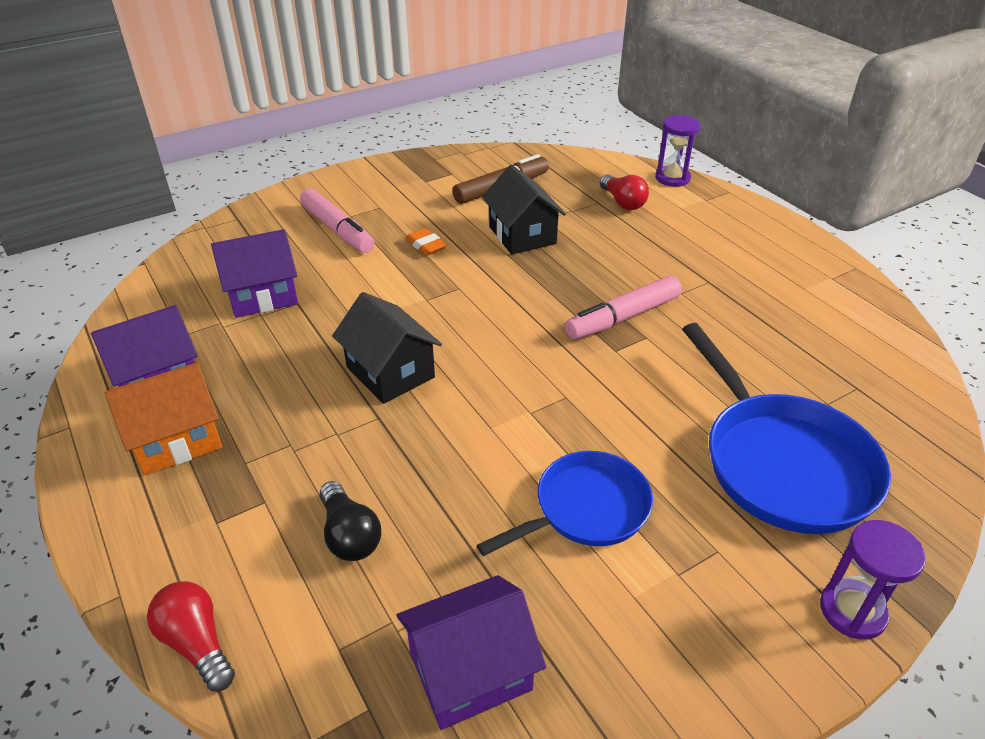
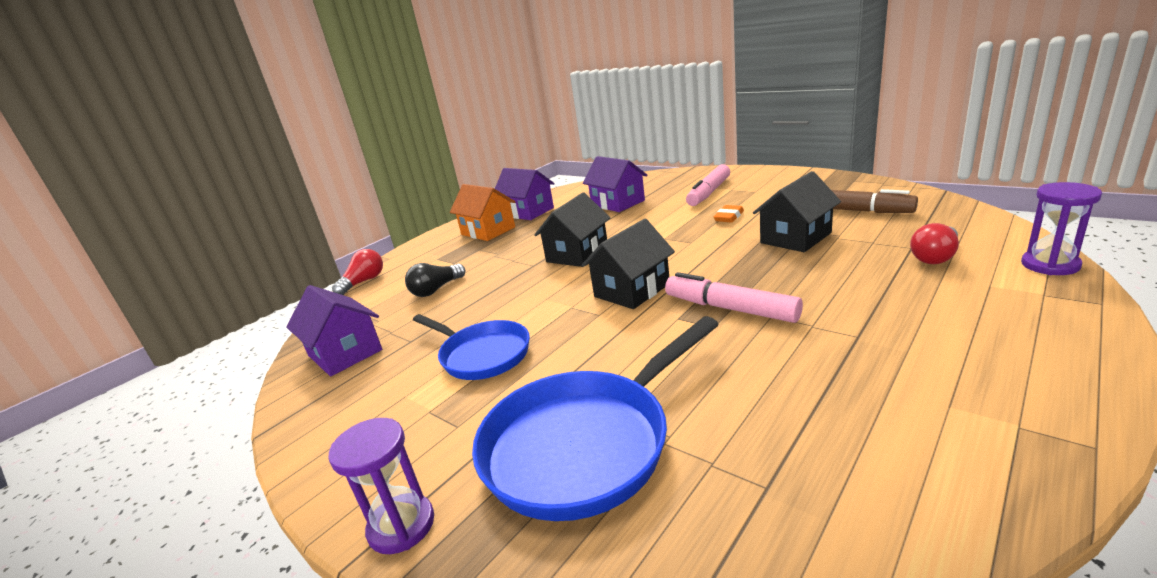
camera: 75 degrees right, 15 degrees down
none -> black house [582,219,675,309]

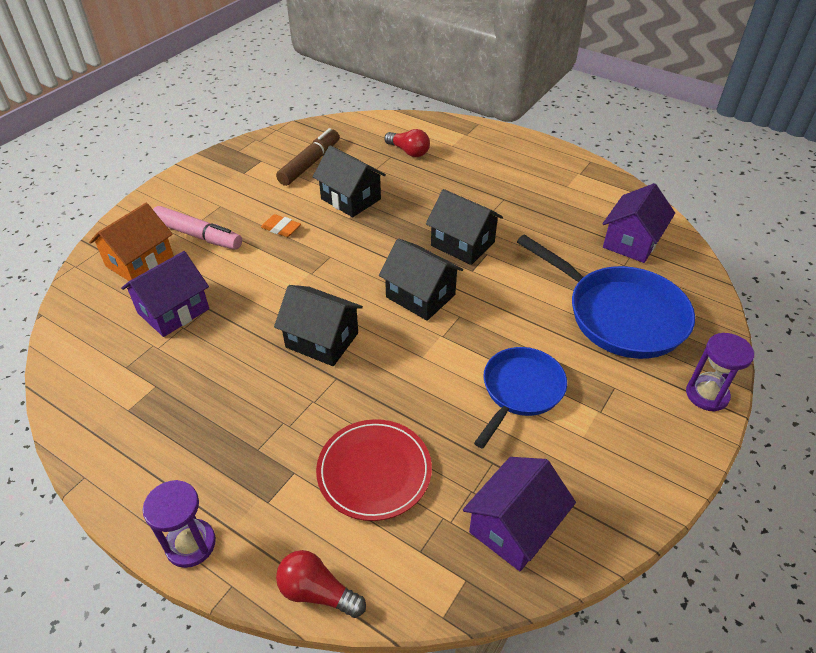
camera: 100 degrees left, 20 degrees up
black light bulb [405,263,465,297] -> red plate [316,419,432,521]
orange house [450,184,515,241] -> orange house moved to [89,203,174,281]
purple house [495,168,555,220] -> purple house moved to [602,183,675,263]
pink marker [665,272,803,323] -> black house [426,189,503,265]
purple hourglass [1021,182,1102,275] -> purple hourglass moved to [143,480,216,568]

